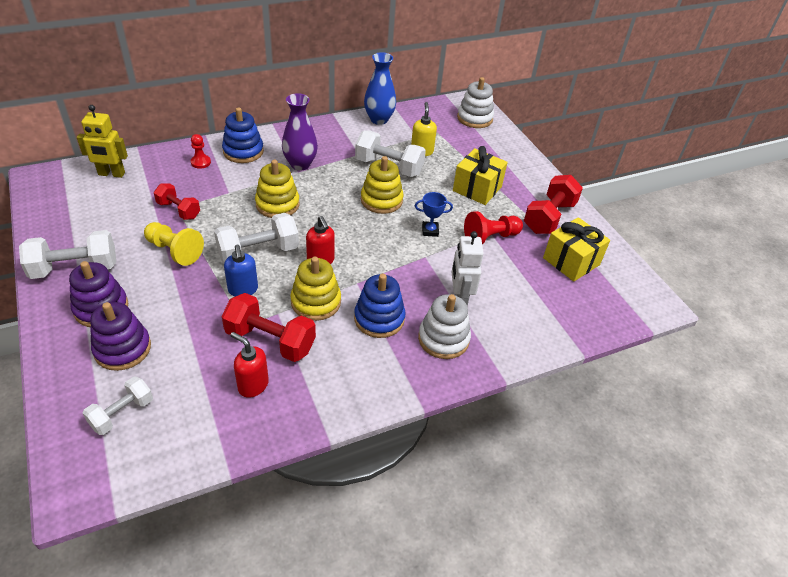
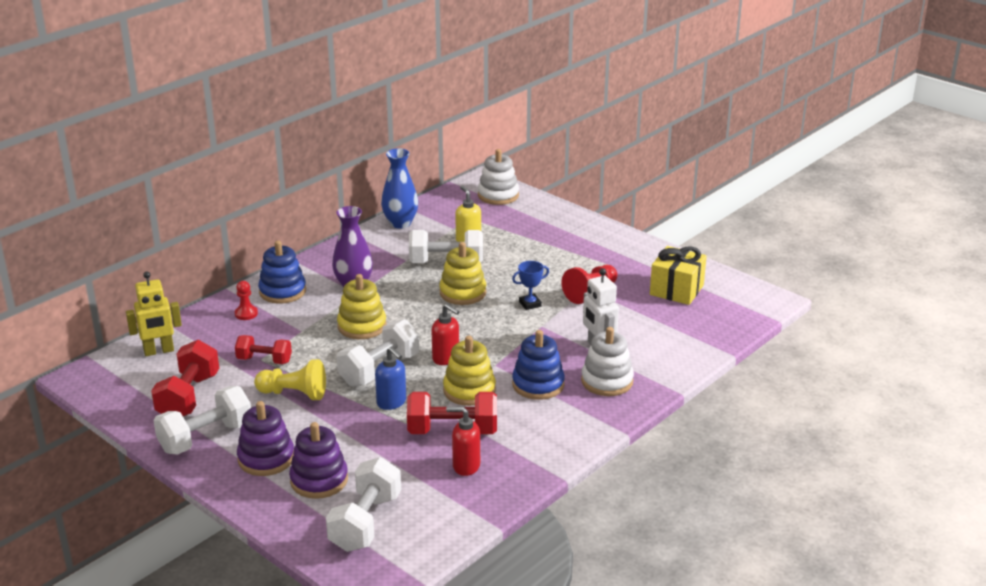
camera: 20 degrees left, 15 degrees down
white dumbbell [83,376,153,435] -> white dumbbell [326,457,401,552], size x1.58
yellow gift [453,146,508,205] -> none
red dumbbell [524,175,583,234] -> red dumbbell moved to [151,340,219,416]

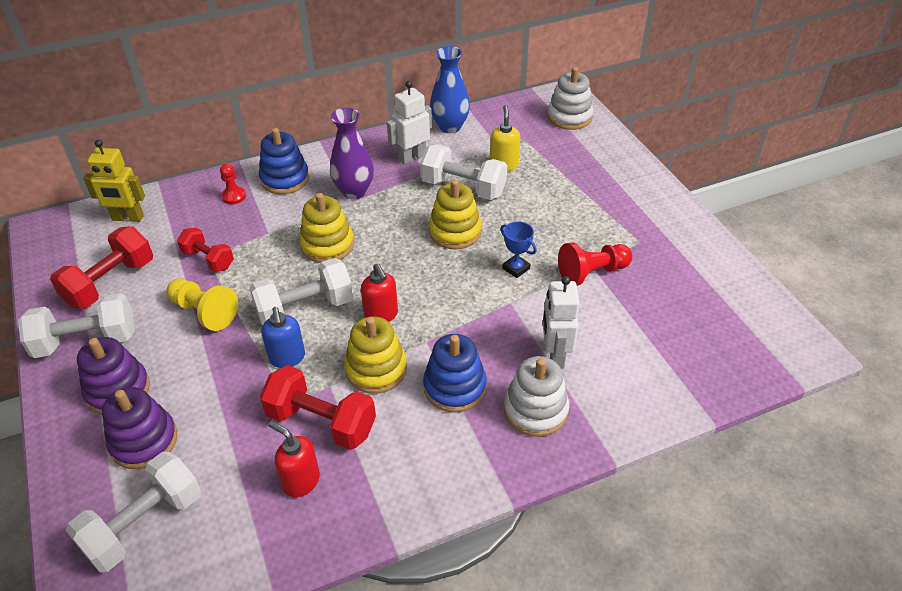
camera: 25 degrees right, 15 degrees up
blue trophy [512,261,549,310] -> blue trophy turned 45 degrees clockwise [500,221,537,278]
yellow gift [650,246,707,305] -> none
none -> white robot [387,81,432,165]

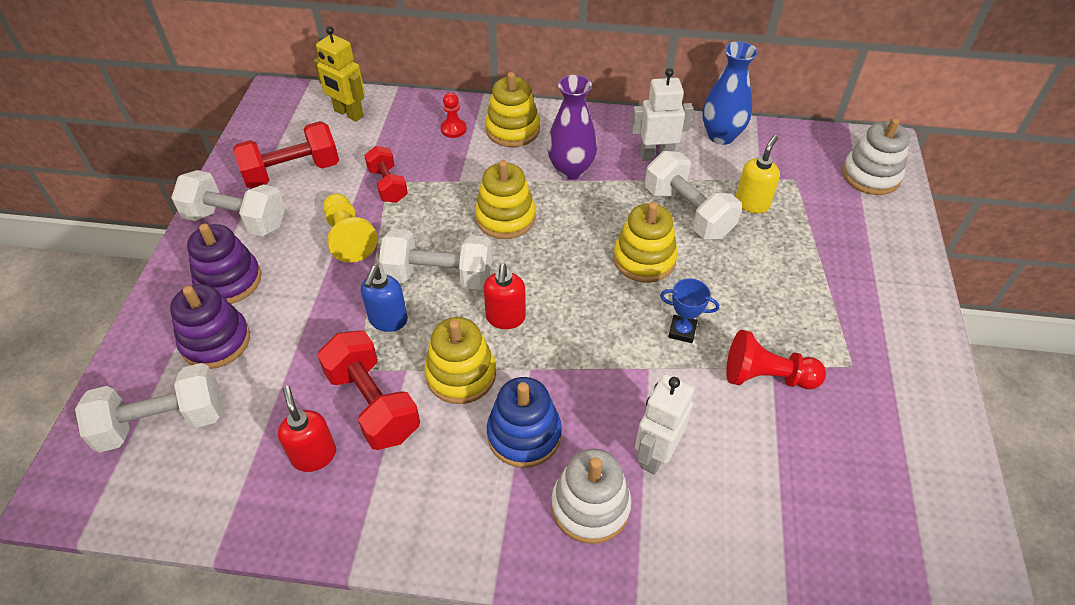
camera: 30 degrees right, 5 degrees up
blue stacking toy [259,128,309,194] -> yellow stacking toy [485,72,540,147]
blue trophy [500,221,537,278] -> blue trophy turned 60 degrees counterclockwise [660,278,719,343]

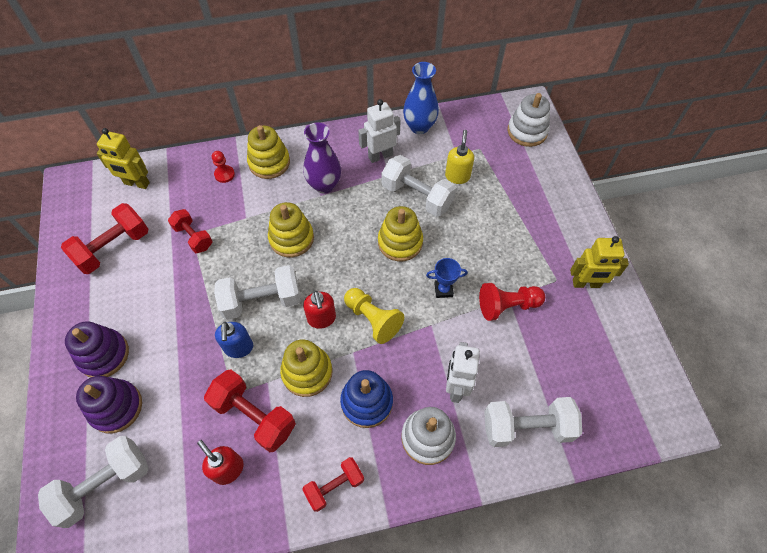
camera: 20 degrees left, 10 degrees up
white dumbbell [171,170,285,236] -> white dumbbell moved to [484,397,582,447]
yellow pawn [323,193,378,263] -> yellow pawn moved to [344,288,404,344]
none -> red dumbbell [302,457,364,512]
none -> yellow robot [570,236,629,288]

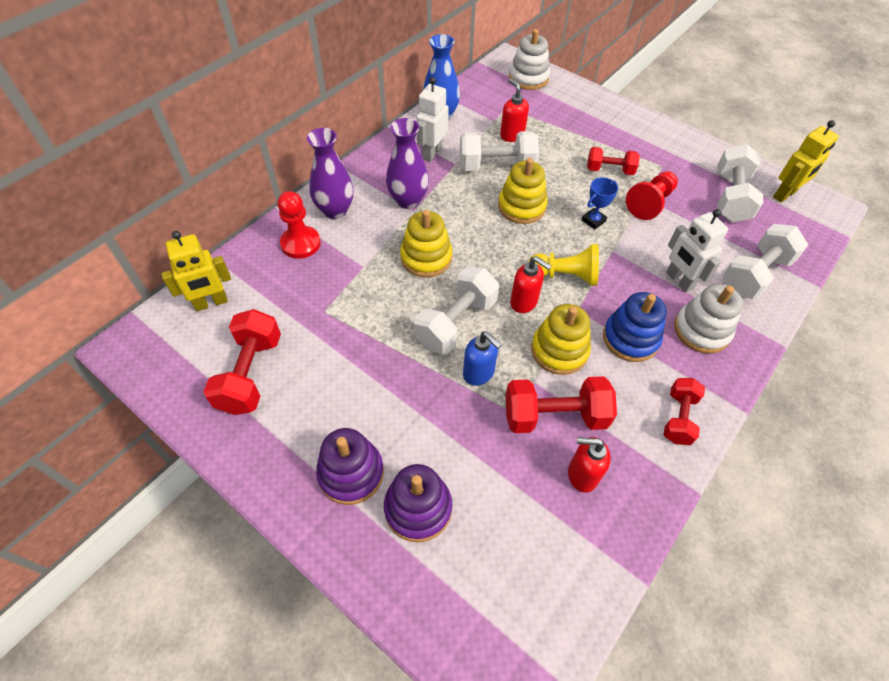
camera: 40 degrees left, 5 degrees down
white dumbbell [38,436,149,528] -> white dumbbell moved to [717,144,764,222]
red dumbbell [168,209,213,253] -> red dumbbell moved to [587,147,640,175]
red pawn [212,151,235,183] -> red pawn [277,191,321,259], size x1.62
yellow stacking toy [247,125,290,179] -> purple vase [307,128,353,219]
yellow soap dispenser [445,130,474,184] -> red soap dispenser [500,78,529,142]
yellow robot [570,236,629,288] -> yellow robot moved to [773,120,839,203]

